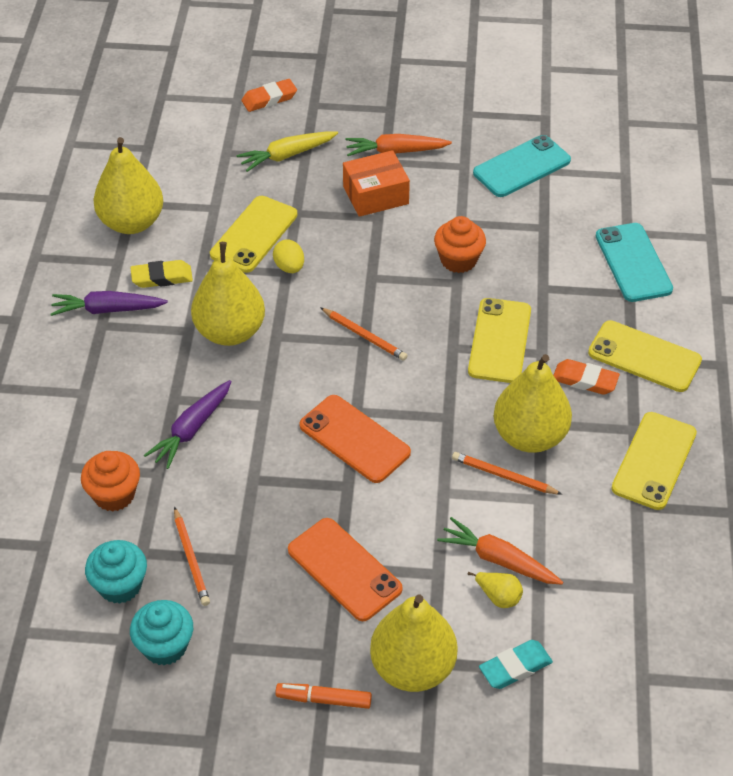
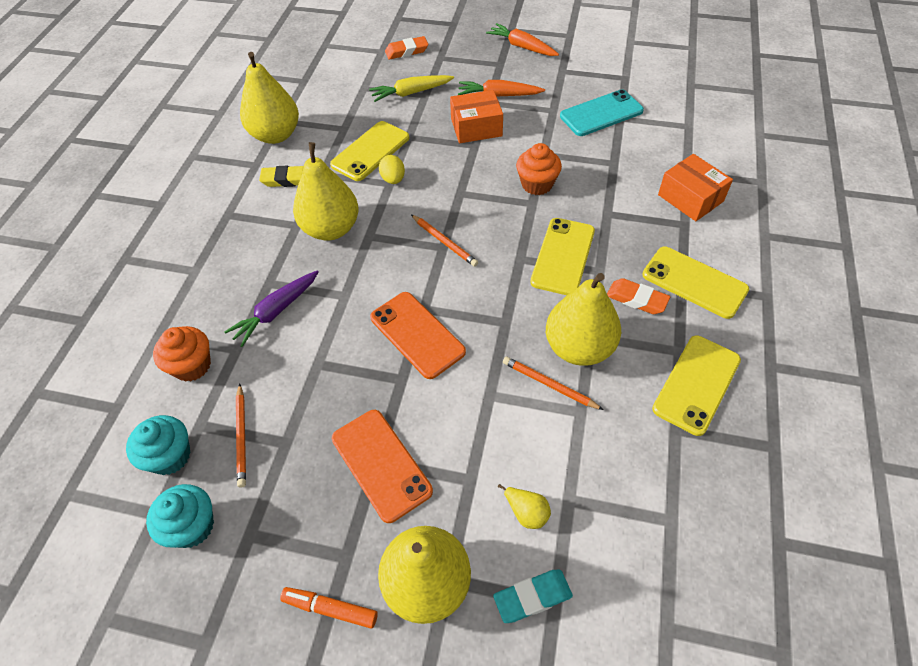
camera: 10 degrees right, 5 degrees up
purple carrot [50,291,168,316] -> none
orange carrot [437,517,563,585] -> orange carrot moved to [486,23,559,56]
turquoise phone [596,223,673,302] -> orange box [658,154,733,221]

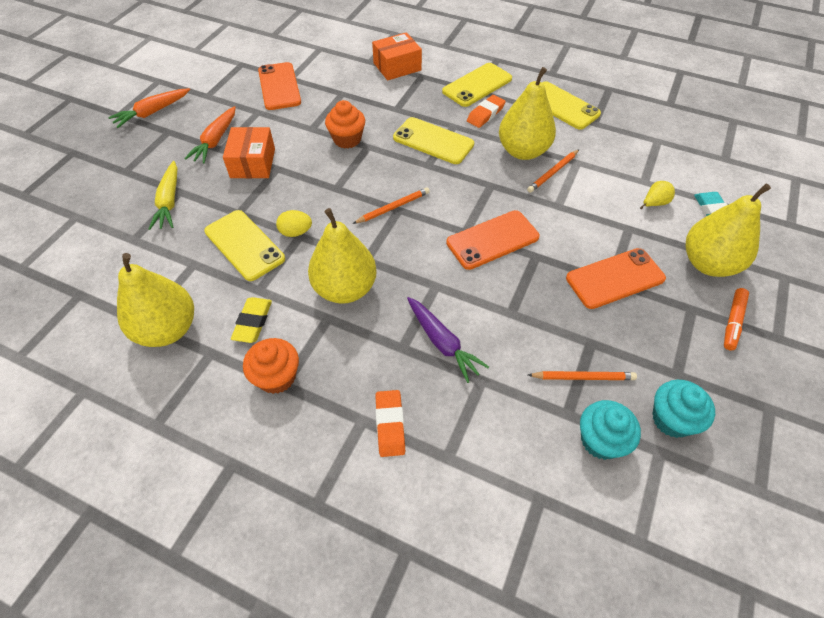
camera: 80 degrees left, 0 degrees up
orange cupcake [153,326,211,382] -> orange cupcake moved to [243,338,299,394]
orange eraser [385,36,428,60] -> orange eraser moved to [375,390,405,457]
turquoise phone [560,89,644,136] -> orange phone [258,62,301,110]

